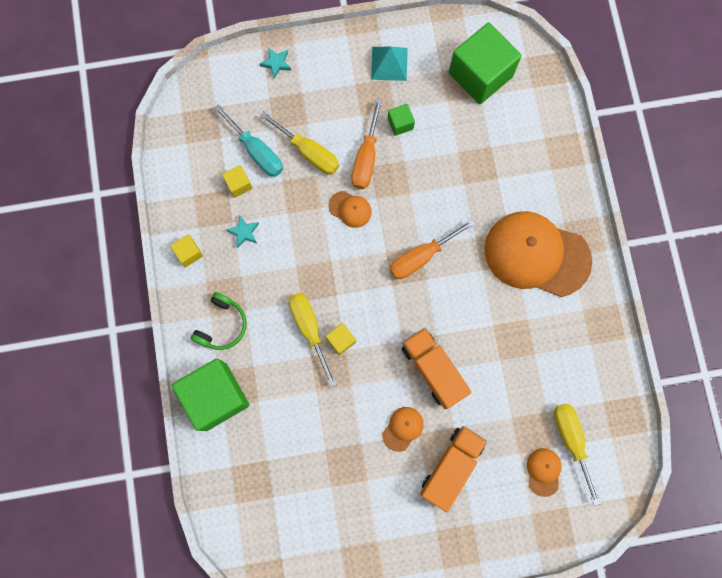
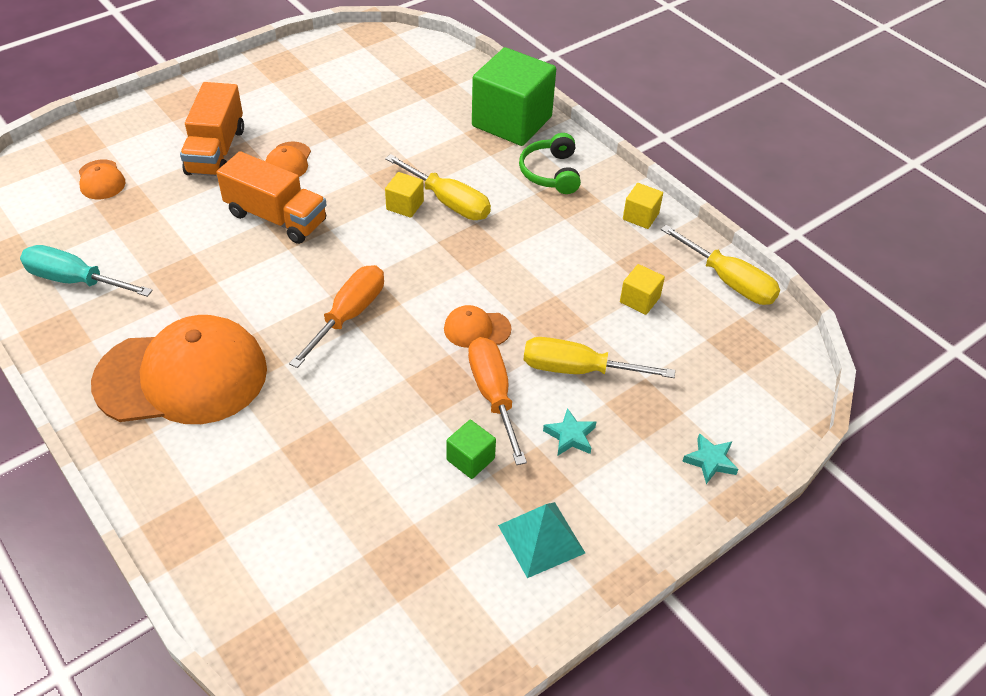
camera: 150 degrees right, 30 degrees down
turquoise screwdriver [214,104,283,177] -> turquoise screwdriver moved to [20,245,153,297]
turquoise star [227,216,259,248] -> turquoise star moved to [543,408,596,456]
green cube [449,22,522,104] -> none
yellow screwdriver [554,403,601,506] -> yellow screwdriver moved to [661,225,780,305]

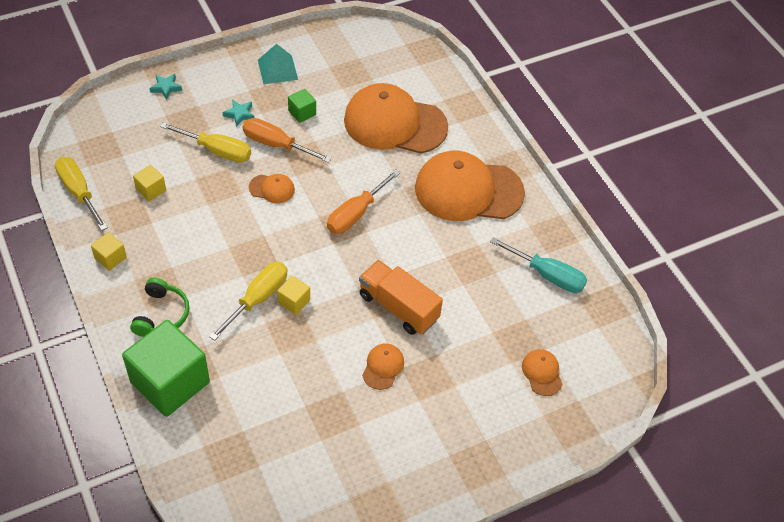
camera: 170 degrees left, 5 degrees up
orange truck [180,82,244,176] -> none
yellow screwdriver [385,154,491,220] -> yellow screwdriver turned 75 degrees clockwise [209,262,287,341]
orange screwdriver [468,337,527,465] -> orange screwdriver turned 120 degrees clockwise [243,118,332,163]
none -> orange cap [344,83,448,154]

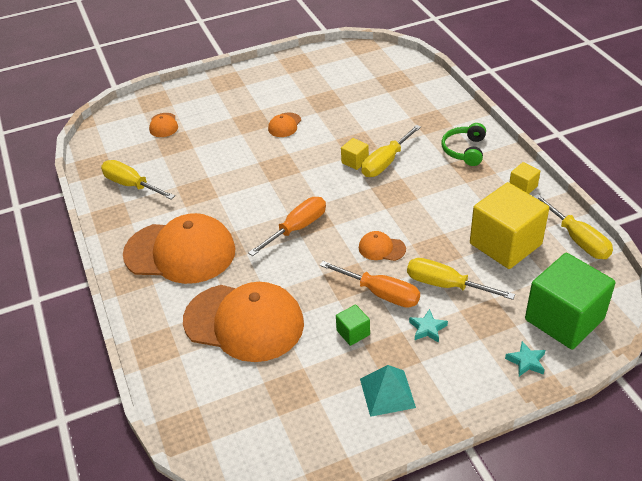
camera: 170 degrees left, 10 degrees down
green cube [122,320,210,417] -> green cube moved to [525,253,616,350]
yellow cube [133,165,166,201] -> yellow cube [470,182,549,269], size x2.30
orange truck [359,260,443,335] -> none
turquoise screwdriver [490,237,587,293] -> yellow screwdriver [101,160,175,199]

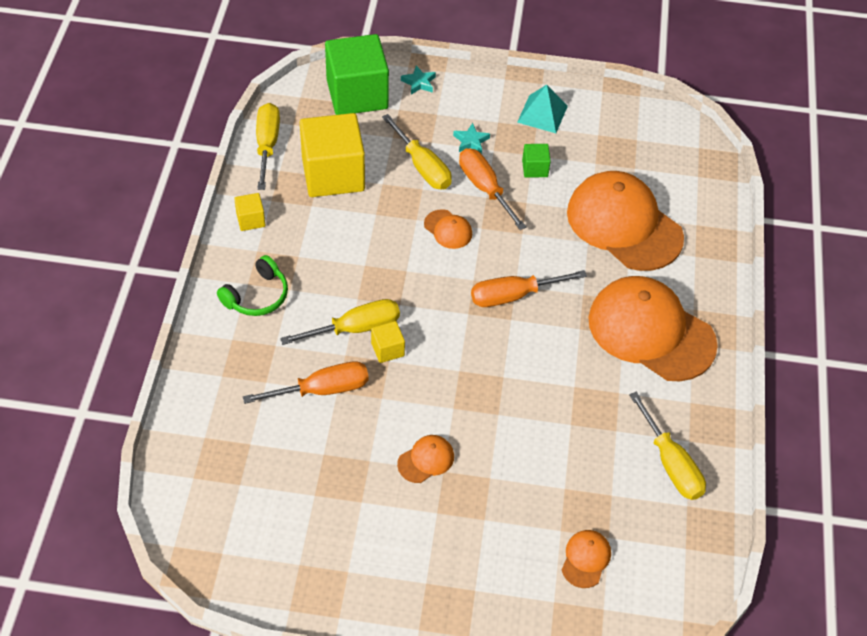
camera: 155 degrees left, 10 degrees up
none -> orange screwdriver [243,361,369,404]

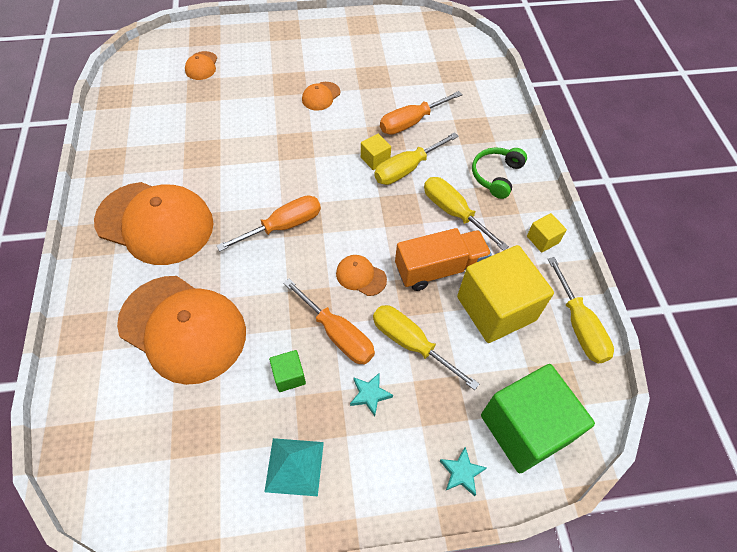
camera: 165 degrees right, 5 degrees up
yellow screwdriver [629,392,706,500] -> yellow screwdriver moved to [424,177,509,251]
none -> orange truck [395,228,492,291]

